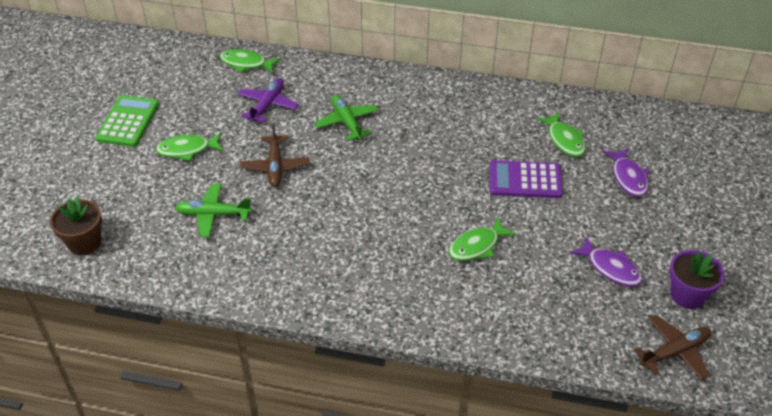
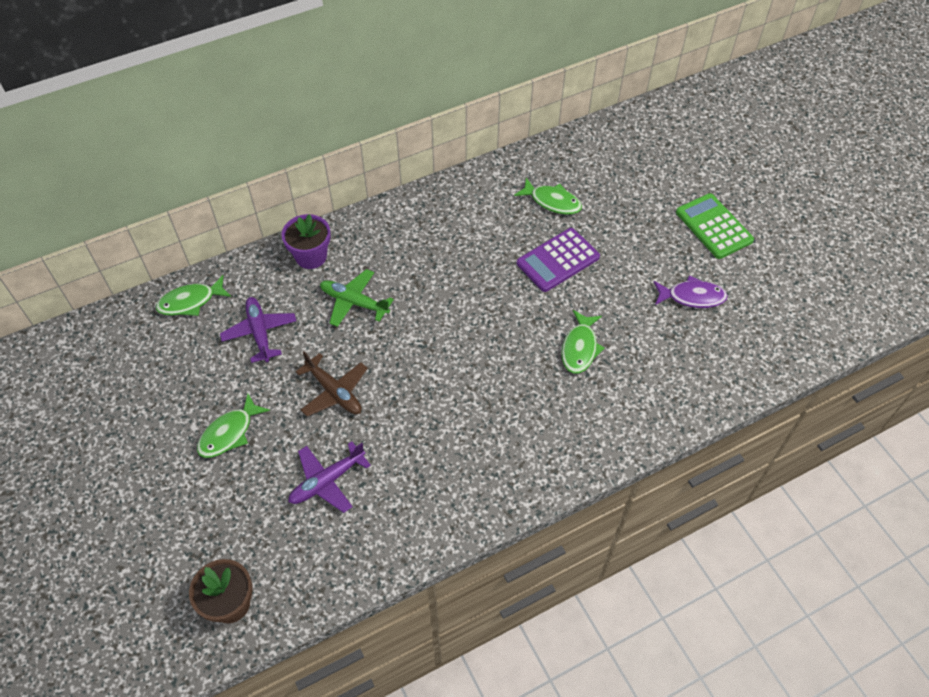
camera: 40 degrees left, 10 degrees up
green calculator [96,95,159,147] -> green calculator moved to [676,193,754,259]
green plane [175,183,252,237] -> purple plane [288,442,371,513]
purple fish [603,148,649,197] -> none
brown plane [634,315,711,380] -> none
purple flower pot [669,250,724,309] -> purple flower pot moved to [282,214,331,269]

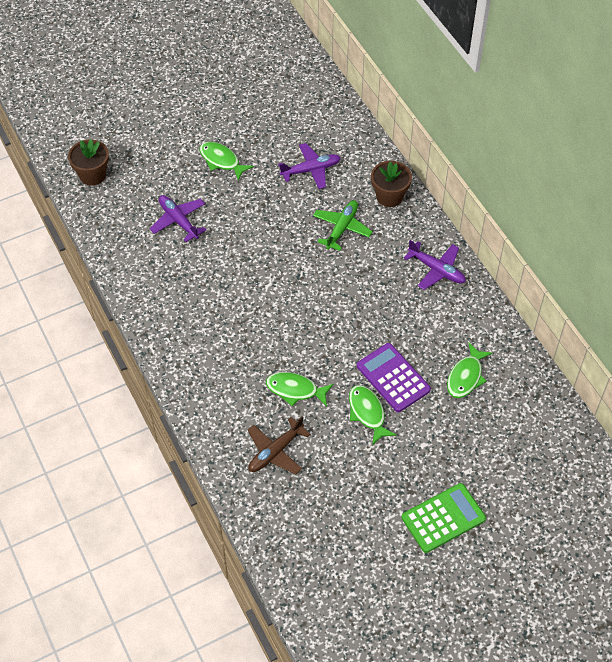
camera: 90 degrees right, 0 degrees up
green fish [156,275,231,316] -> green fish moved to [349,385,397,445]
purple flower pot [282,214,331,269] -> brown flower pot [371,161,412,207]
brown plane [296,351,368,416] -> brown plane moved to [248,416,311,475]
purple fish [654,275,728,308] -> none
none -> purple plane [404,240,466,290]

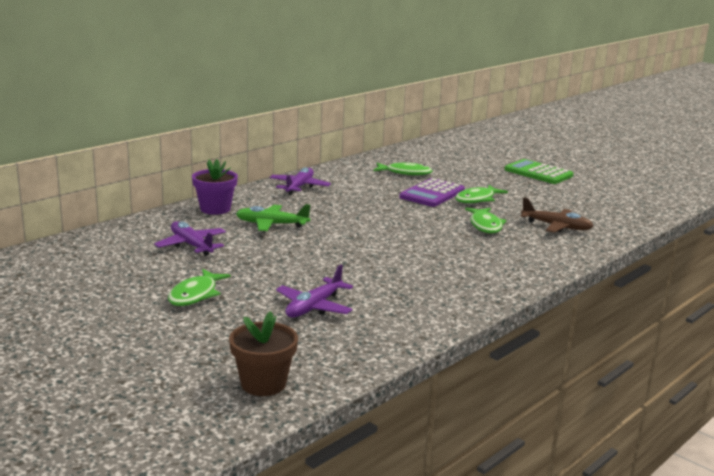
camera: 110 degrees left, 35 degrees down
brown flower pot [371,161,412,207] -> purple flower pot [192,159,238,215]

